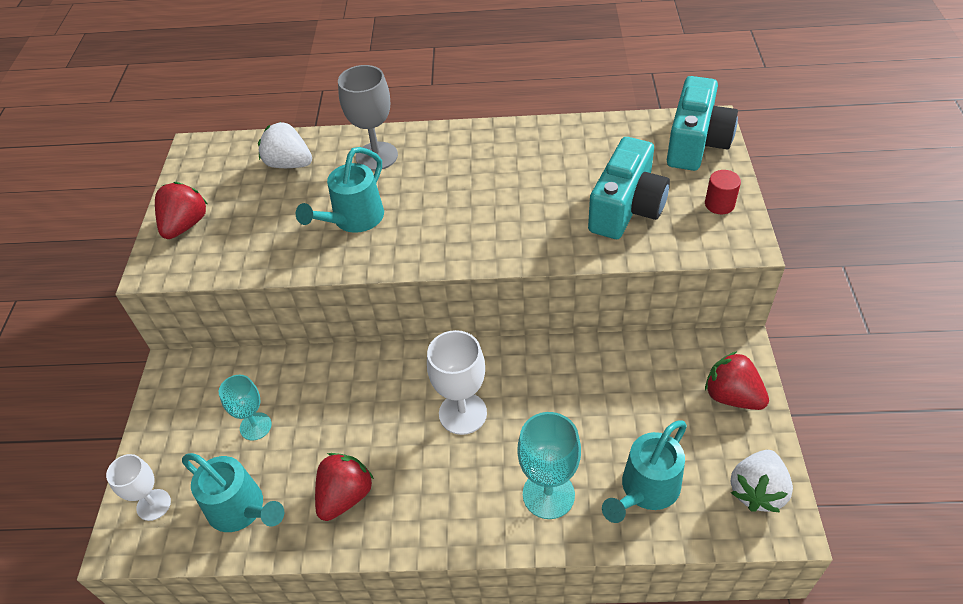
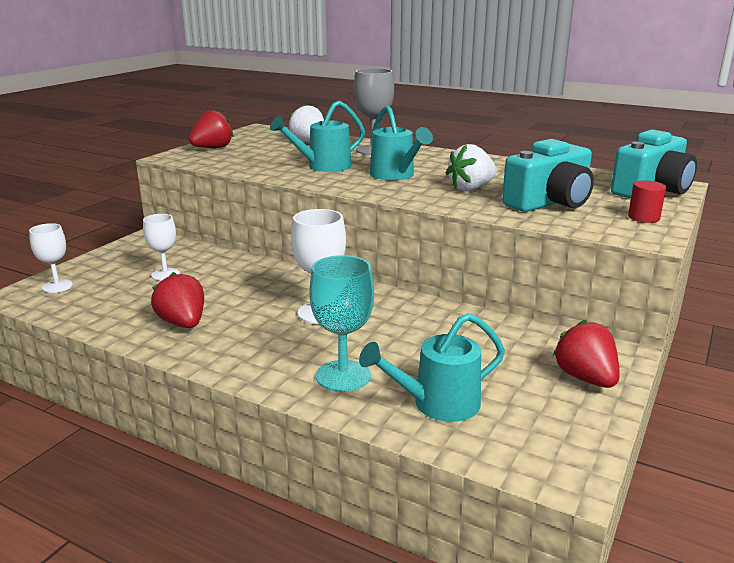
camera: 25 degrees right, 25 degrees down
turquoise watering can [182,453,285,532] -> turquoise watering can moved to [370,105,433,180]
turquoise goblet [219,375,272,441] -> white goblet [143,214,180,281]
red strawberry [315,453,374,521] -> red strawberry turned 90 degrees counterclockwise [151,272,204,328]
white strawberry [730,450,793,512] -> white strawberry moved to [446,144,497,191]

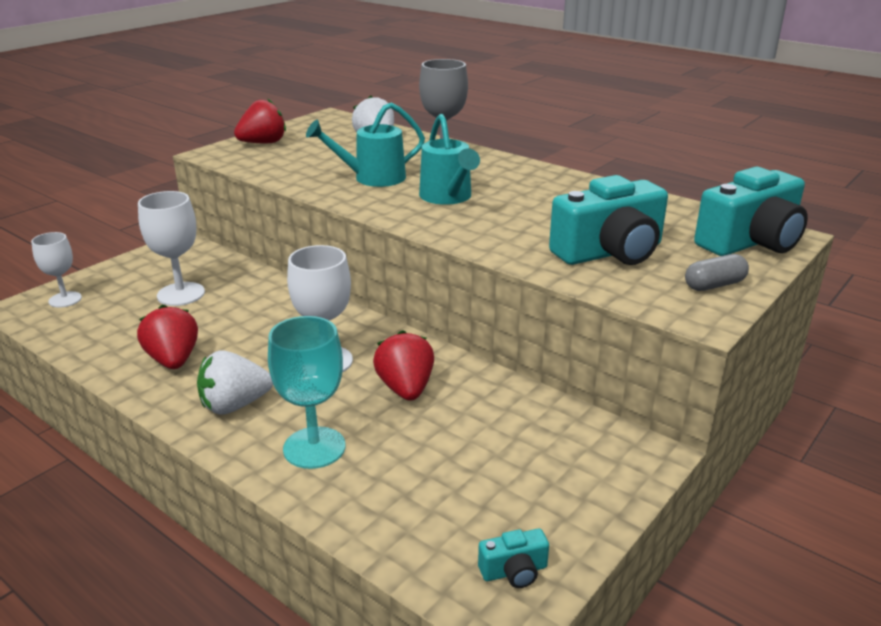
camera: 10 degrees right, 5 degrees up
white goblet [143,214,180,281] -> white goblet [138,191,205,306], size x1.52
turquoise watering can [359,313,505,422] -> none
white strawberry [446,144,497,191] -> white strawberry moved to [197,351,273,415]
red strawberry [553,320,620,388] -> red strawberry moved to [373,330,434,401]
red cylinder [628,181,666,223] -> grey capsule [685,254,749,291]
none -> turquoise camera [478,529,549,588]

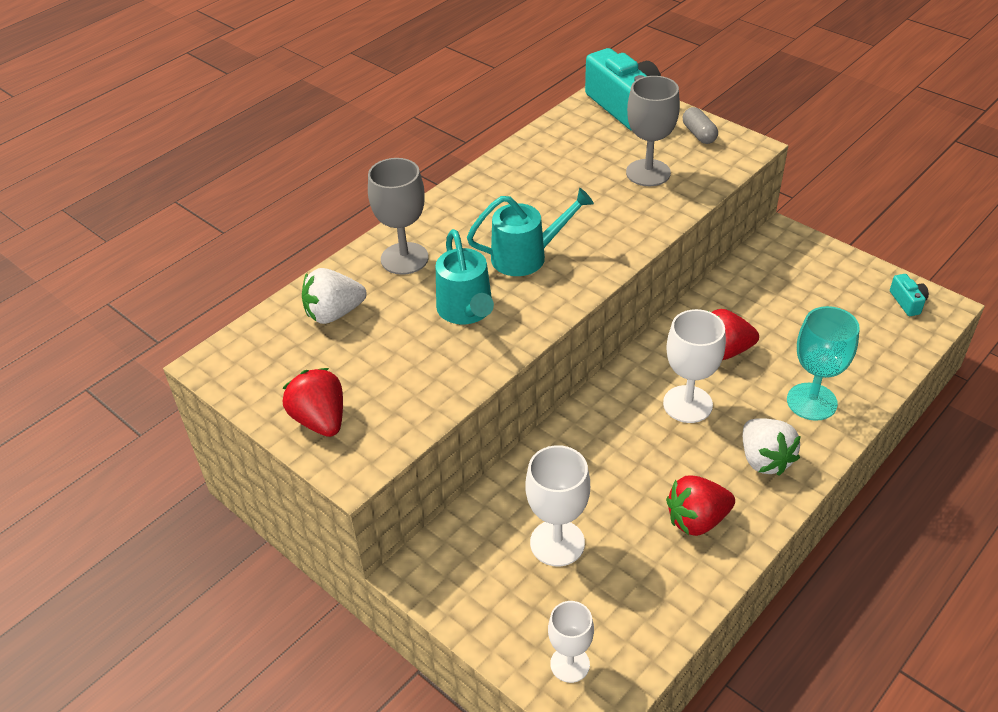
camera: 85 degrees left, 15 degrees up
turquoise camera [549,175,668,265] -> grey goblet [626,76,680,186]

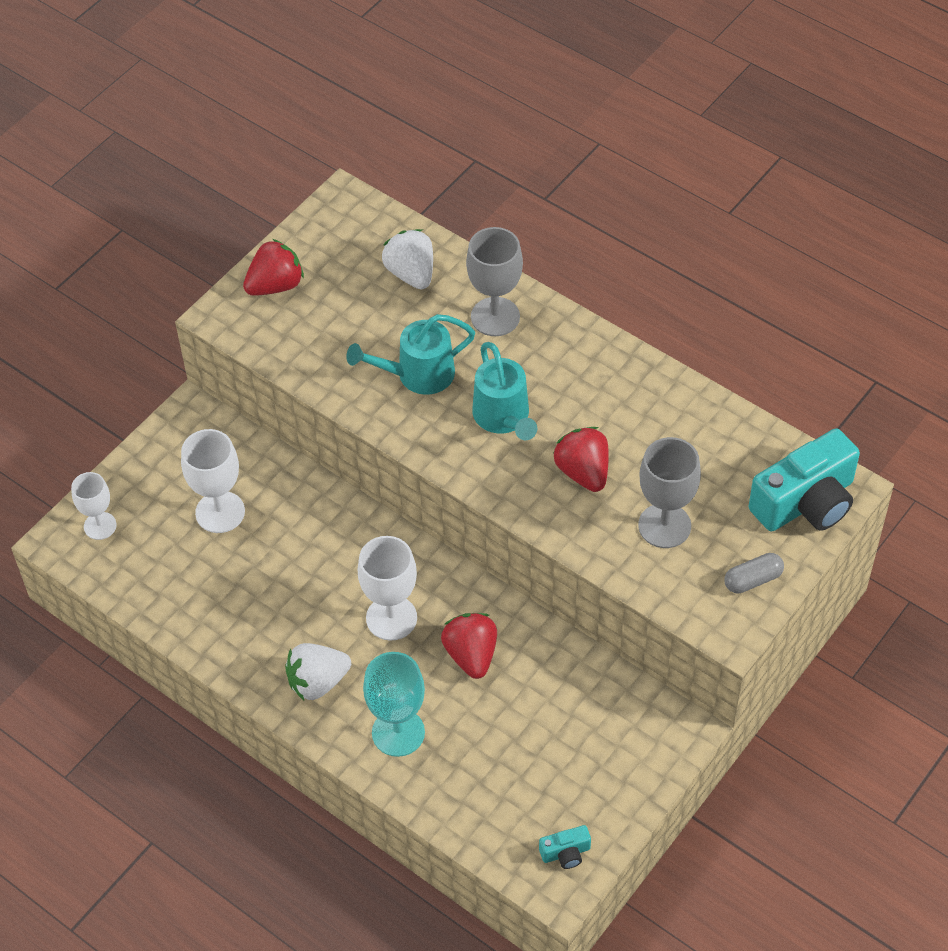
camera: 85 degrees right, 10 degrees up
red strawberry [666,475,735,536] -> red strawberry moved to [553,427,609,492]

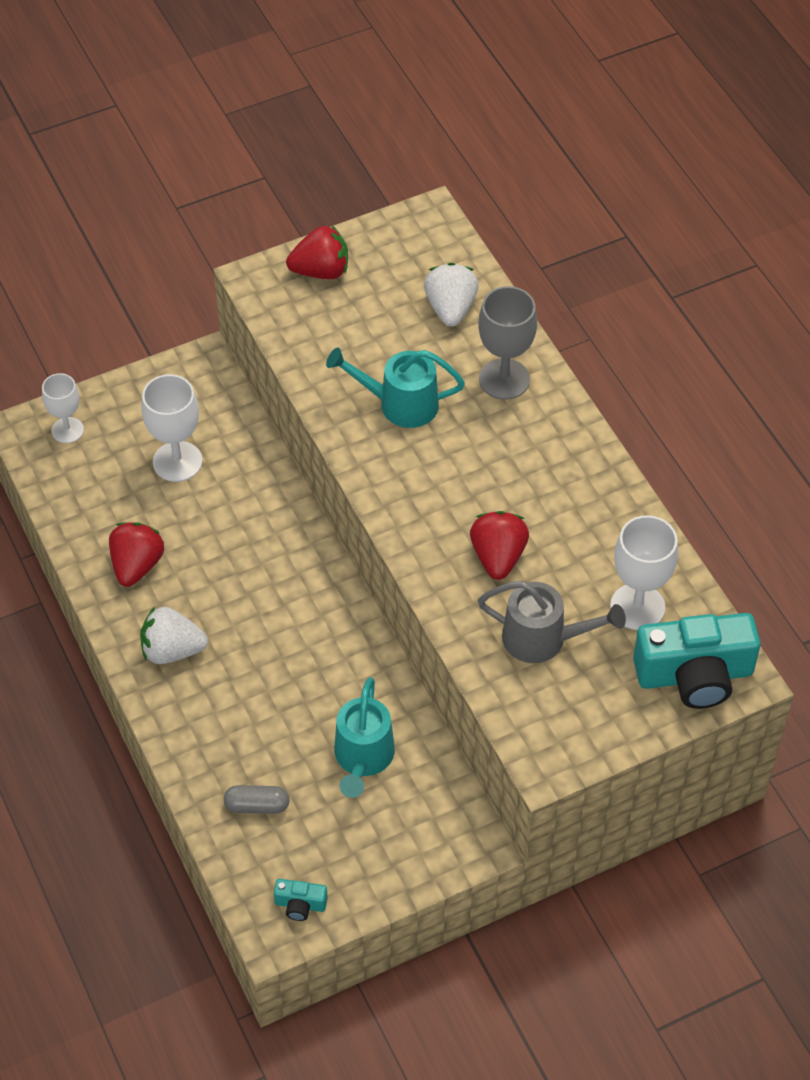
camera: 25 degrees right, 0 degrees up
white goblet [358,536,417,641] -> white goblet moved to [610,515,678,630]
turquoise goblet [363,652,425,757] -> none
red strawberry [441,613,497,679] -> red strawberry moved to [109,522,164,587]
turquoise watering can [472,342,537,440] -> turquoise watering can moved to [334,677,395,798]
grey goblet [638,437,701,548] -> grey watering can [478,581,626,663]
grey capsule [724,553,784,594] -> grey capsule moved to [224,785,289,814]

